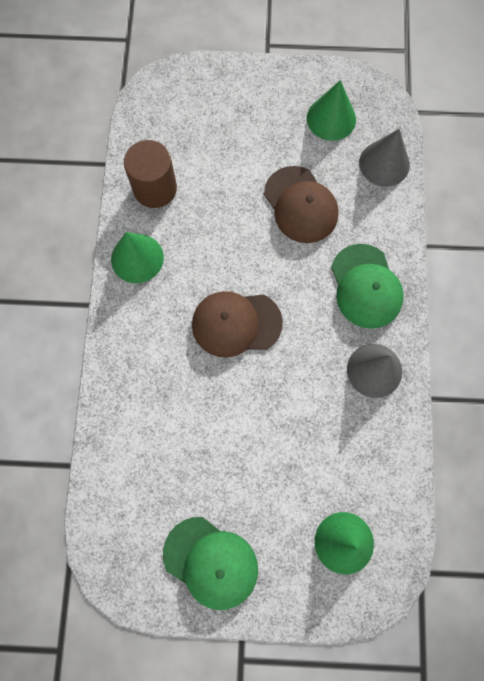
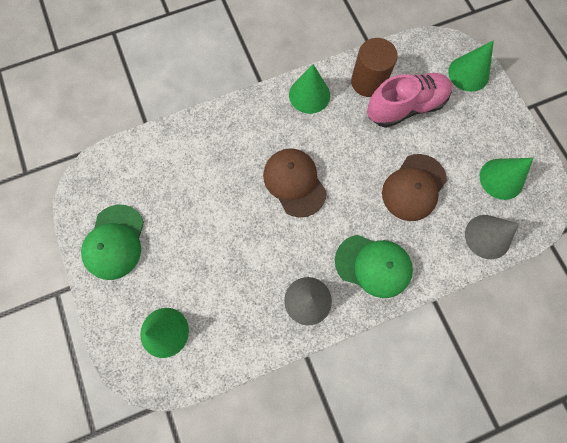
camera: 65 degrees right, 0 degrees up
green cap [331,244,404,329] -> green cap turned 120 degrees counterclockwise [335,235,413,298]
none -> pink shoe [367,73,452,128]
none -> green cone [448,40,494,92]

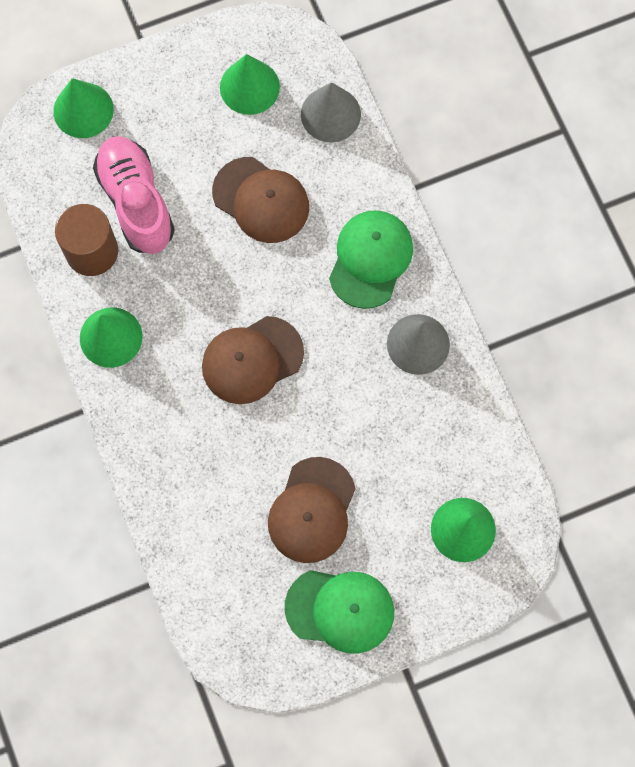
camera: 90 degrees left, 0 degrees up
none -> brown cap [268,457,356,563]

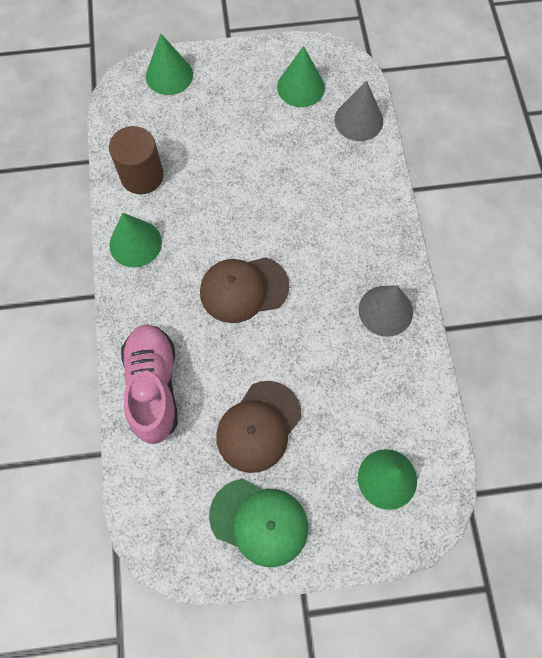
camera: 15 degrees right, 5 degrees down
pink shoe [93,136,175,254] -> pink shoe moved to [121,324,178,444]
brown cap [212,157,309,243] -> none
green cap [329,210,413,309] -> none

